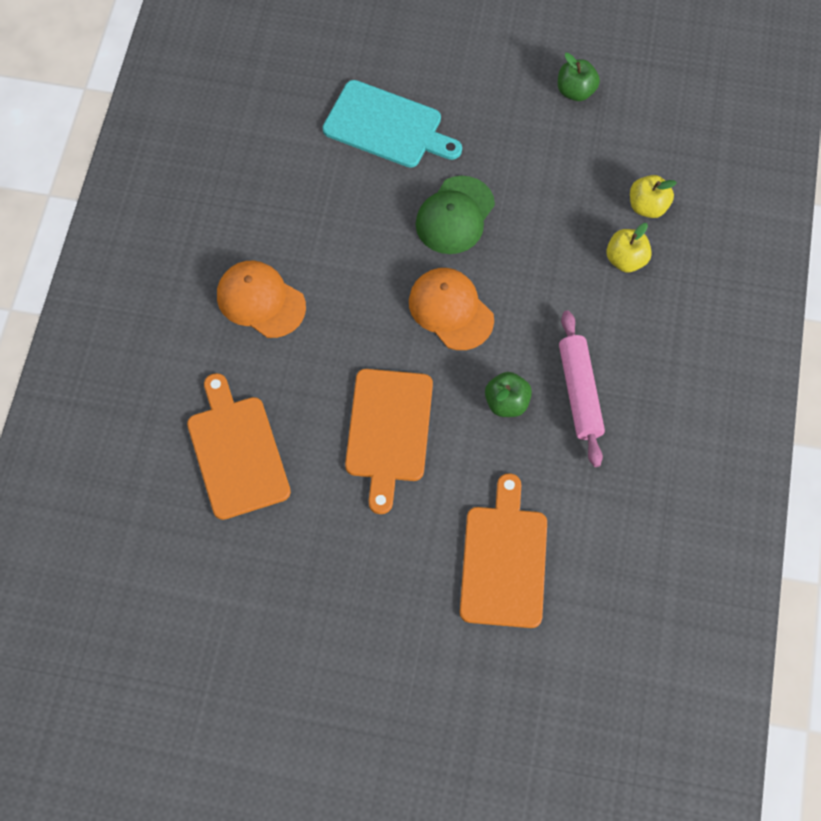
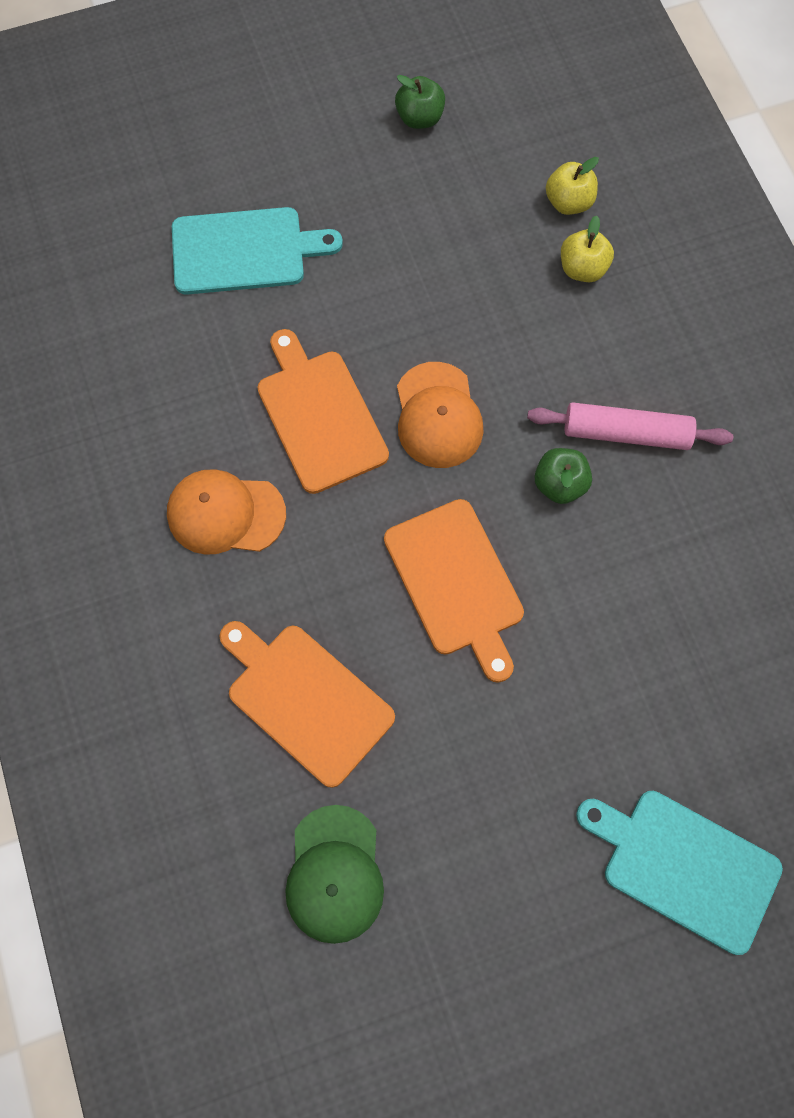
camera: 30 degrees left, 5 degrees up
orange cap [409,268,494,350] -> orange cap turned 120 degrees counterclockwise [397,362,484,468]
green cap [416,176,495,254] -> green cap moved to [285,805,384,944]
orange cutting board [460,473,547,628] -> orange cutting board moved to [257,329,389,494]
pink rolling pin [559,311,605,467] -> pink rolling pin turned 45 degrees counterclockwise [527,402,733,450]
none -> turquoise cutting board [576,791,783,955]

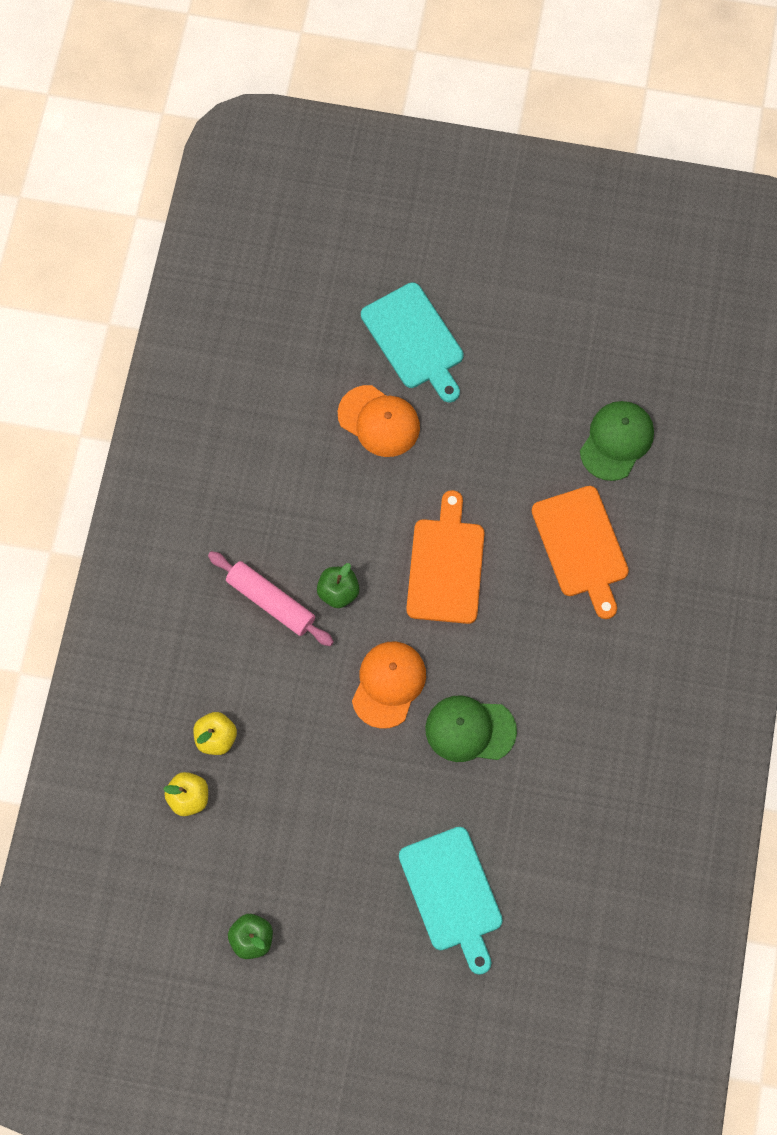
camera: 150 degrees left, 0 degrees up
orange cap [167,469,286,555] -> orange cap moved to [338,385,420,457]
turquoise cutting board [172,207,343,295] -> turquoise cutting board turned 135 degrees counterclockwise [399,827,503,975]
orange cutting board [257,329,389,494] -> green cap [425,695,517,762]

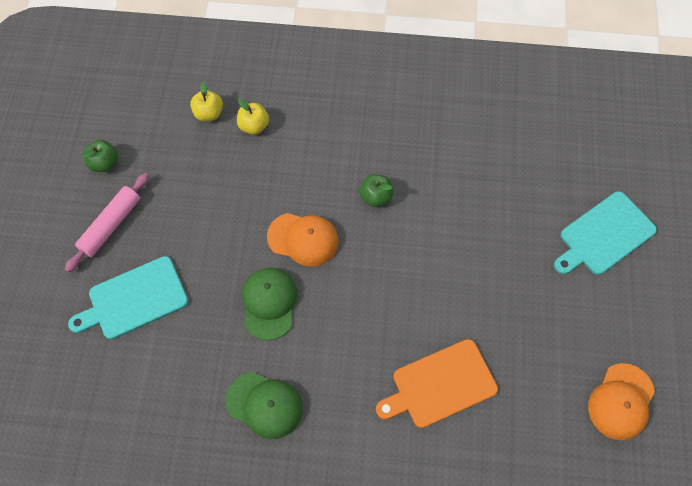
camera: 85 degrees right, 5 degrees down
pink rolling pin [208,551,334,646] -> pink rolling pin moved to [65,173,149,272]
orange cap [338,385,420,457] -> orange cap moved to [588,363,655,440]
orange cutting board [406,490,485,624] -> none
green cap [580,401,654,481] -> green cap moved to [226,372,303,439]

